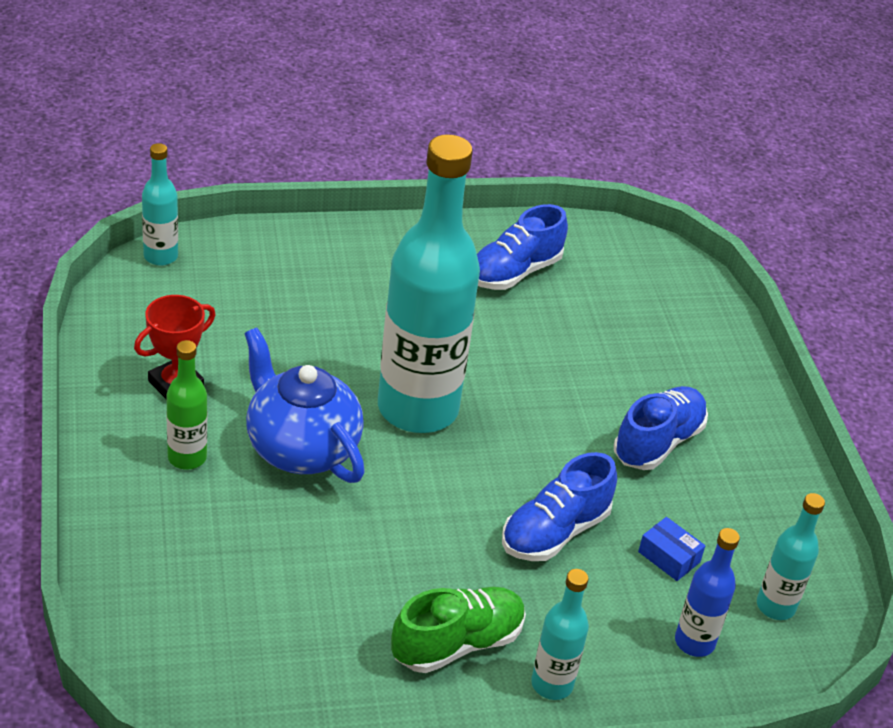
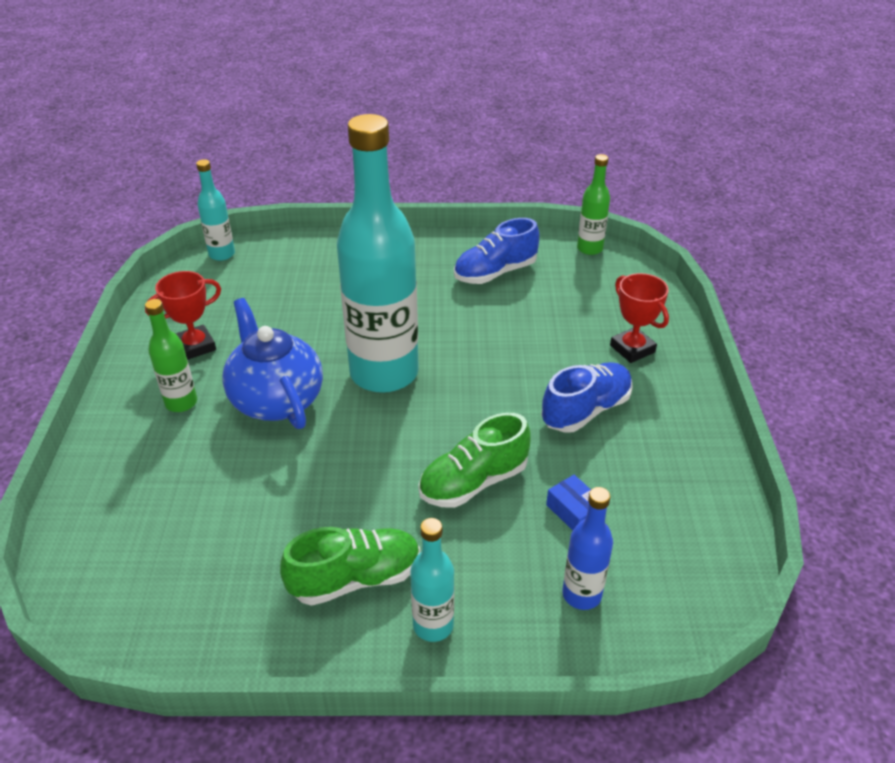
camera: 15 degrees right, 0 degrees up
blue shoe [502,452,617,561] -> green shoe [418,413,531,508]
turquoise bottle [757,493,825,620] -> none
none -> green bottle [577,154,610,255]
none -> red trophy [610,273,669,363]

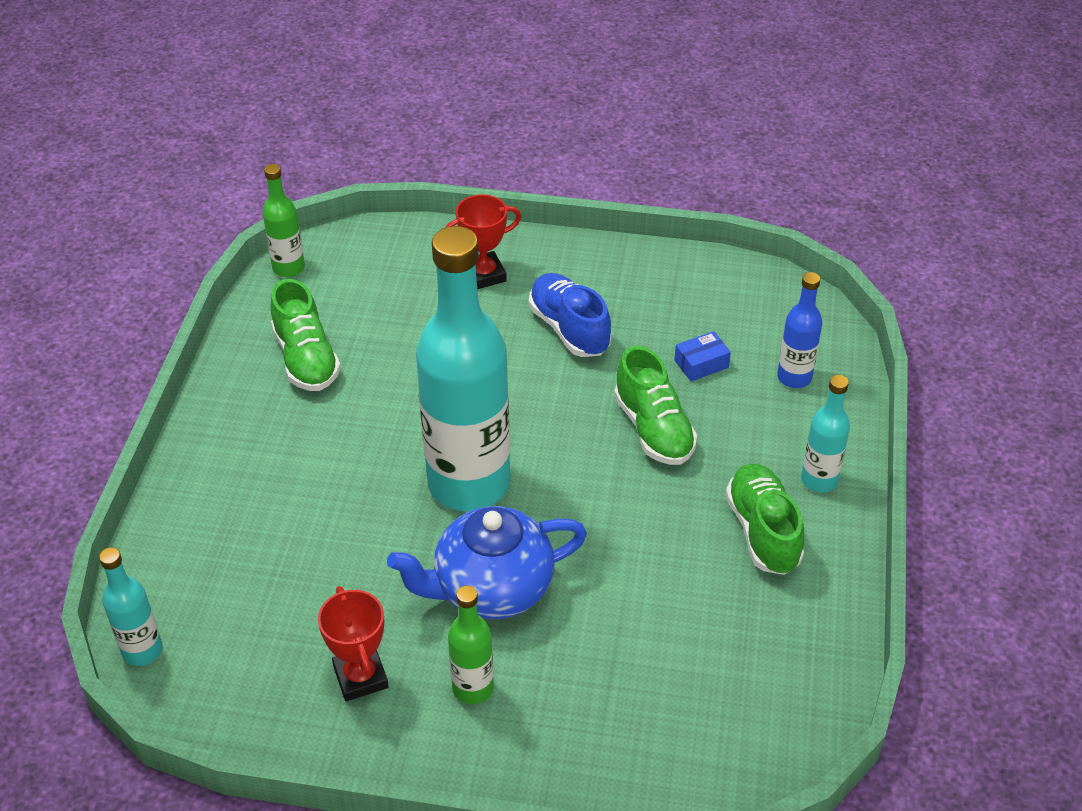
camera: 80 degrees left, 5 degrees up
blue shoe [454,218,539,284] -> green shoe [270,279,341,391]

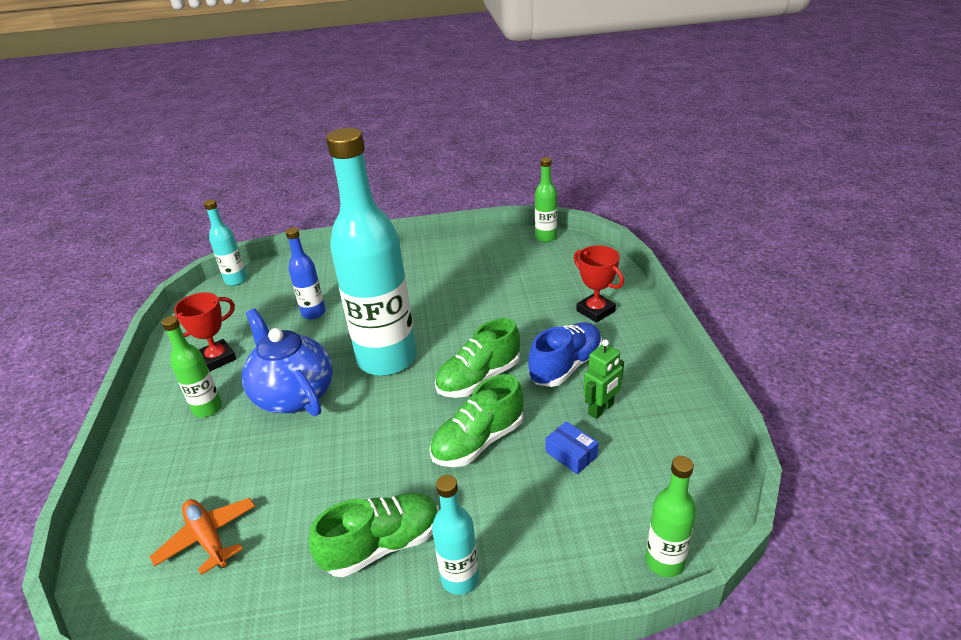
camera: 75 degrees right, 10 degrees down
green shoe [270,279,341,391] -> green shoe moved to [435,318,520,398]
blue bottle [777,272,822,388] -> blue bottle moved to [286,228,326,319]
none -> orange plane [150,498,255,575]
none -> green robot [583,339,624,419]
none -> green bottle [645,456,696,577]

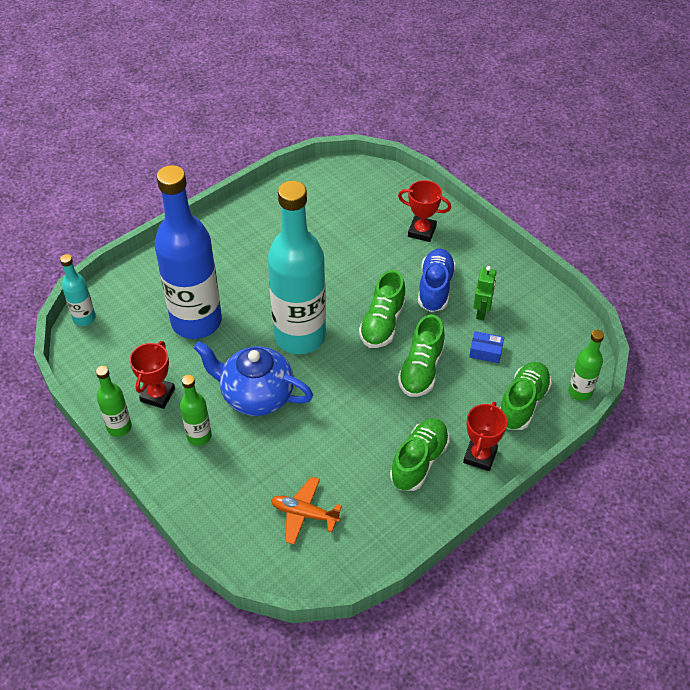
camera: 35 degrees left, 15 degrees up
blue bottle [286,228,326,319] -> blue bottle [155,165,222,339], size x2.23
turquoise bottle [432,475,479,595] -> red trophy [463,402,507,471]
green bottle [535,157,557,242] -> green bottle moved to [96,366,132,437]
none -> green shoe [500,362,552,430]

